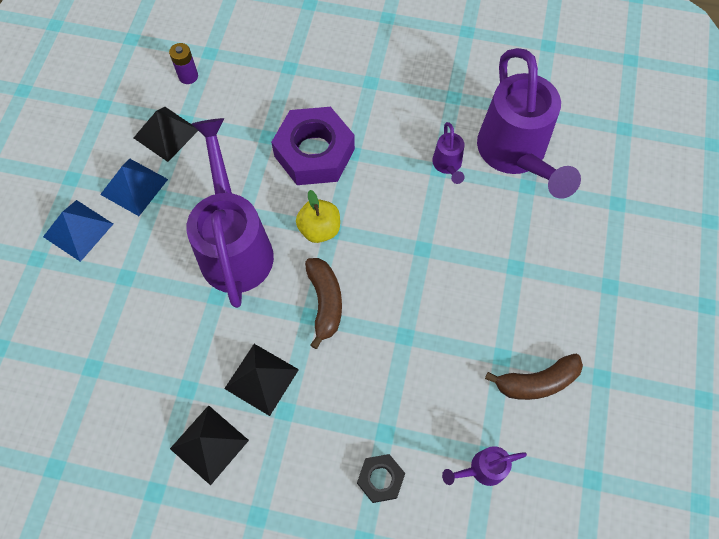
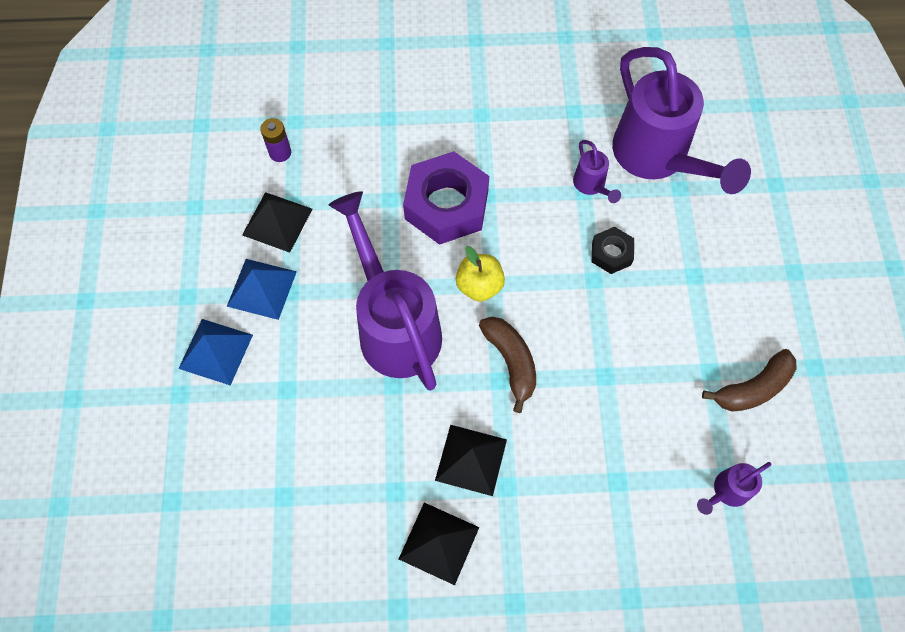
camera: 15 degrees left, 0 degrees up
black nut [357,454,405,503] -> black nut moved to [592,227,634,274]

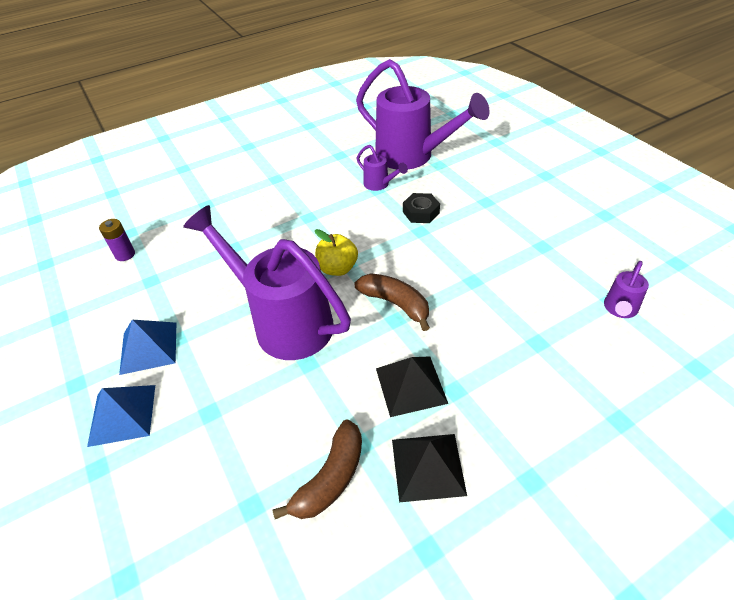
camera: 25 degrees left, 20 degrees down
black pyramid [242,192,312,253] -> none
purple nut [403,151,489,245] -> none
brown banana [702,349,797,412] -> brown banana moved to [272,420,362,519]

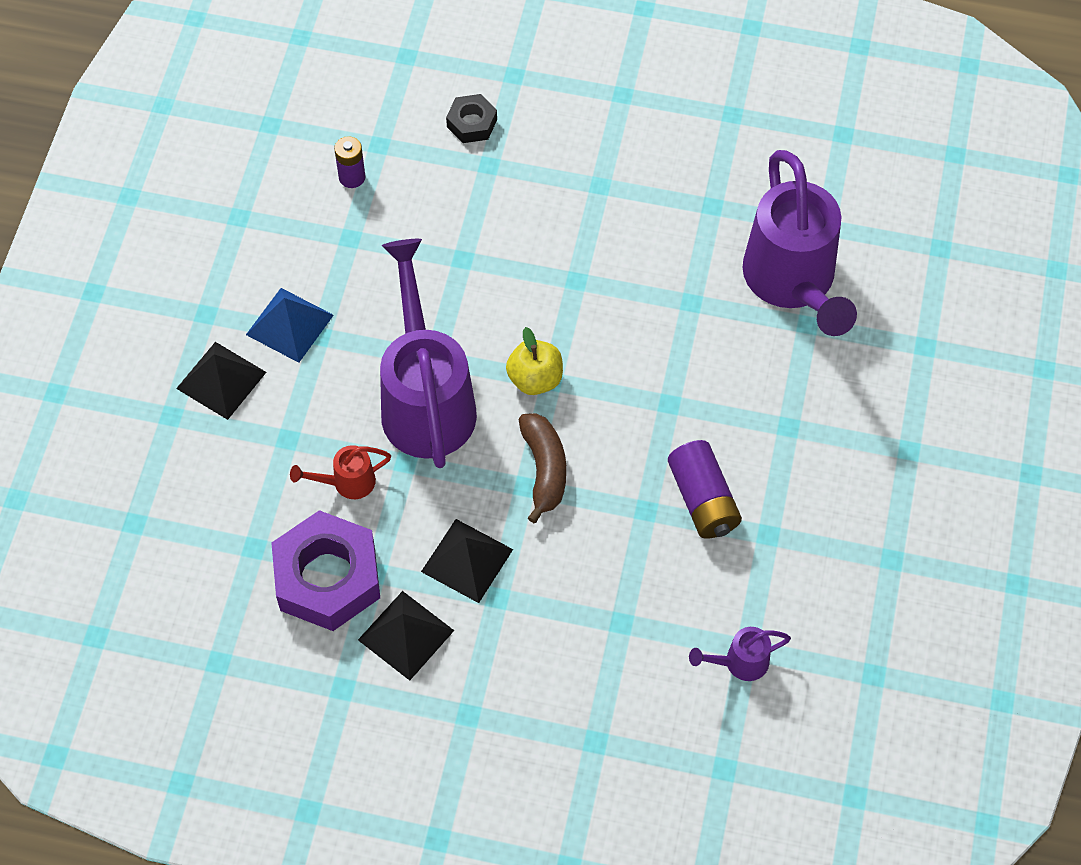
camera: 40 degrees right, 15 degrees up
blue pyramid [87,385,155,447] -> black pyramid [176,342,266,420]
brown banana [272,420,362,519] -> purple nut [271,510,380,631]
purple watering can [356,145,408,191] -> none
black nut [403,193,440,223] -> black nut moved to [446,94,497,143]
none -> red watering can [290,445,391,499]
none -> purple battery [668,440,742,539]

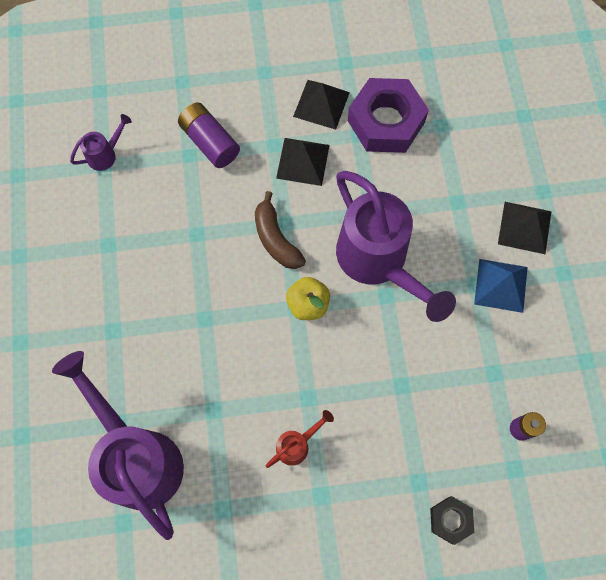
camera: 160 degrees right, 10 degrees up
red watering can [290,445,391,499] -> red watering can moved to [266,410,334,468]
purple battery [668,440,742,539] -> purple battery moved to [178,103,240,168]

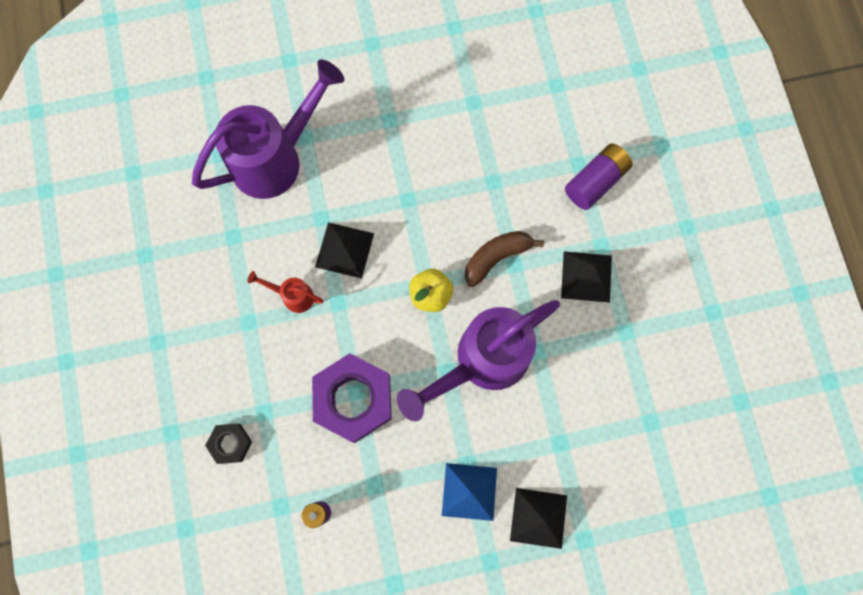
camera: 85 degrees right, 5 degrees up
purple watering can [70,114,132,171] -> none
red watering can [266,410,334,468] -> red watering can turned 150 degrees clockwise [248,271,324,313]
black pyramid [293,80,350,130] -> black pyramid moved to [315,222,374,279]
purple nut [348,78,429,153] -> purple nut moved to [312,353,392,443]

